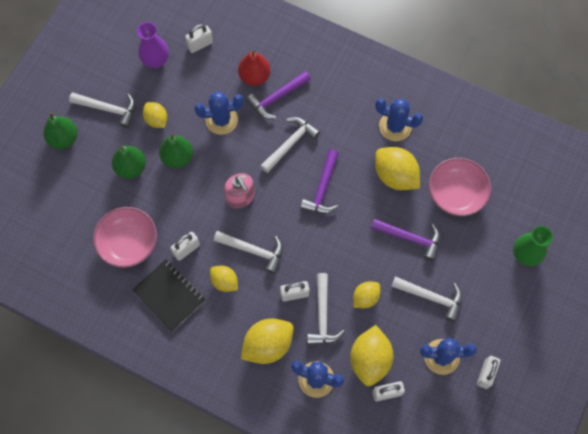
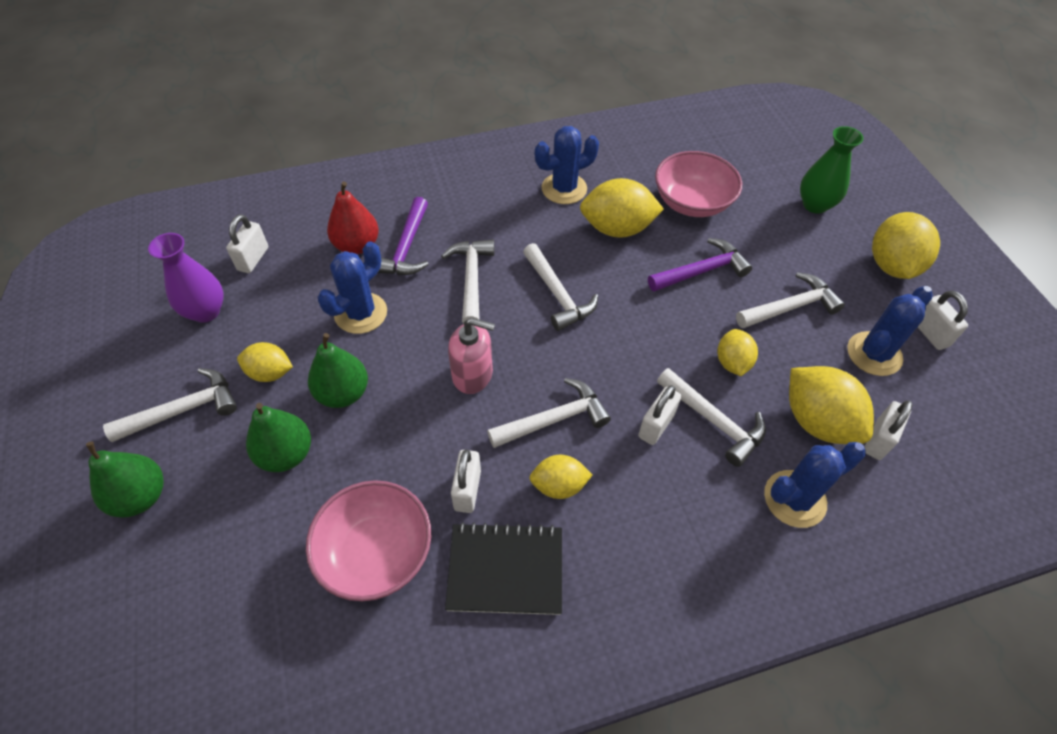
camera: 45 degrees left, 15 degrees down
yellow lemon [241,318,294,364] -> yellow lemon moved to [872,212,940,279]
purple hammer [300,149,339,214] -> white hammer [523,243,598,331]

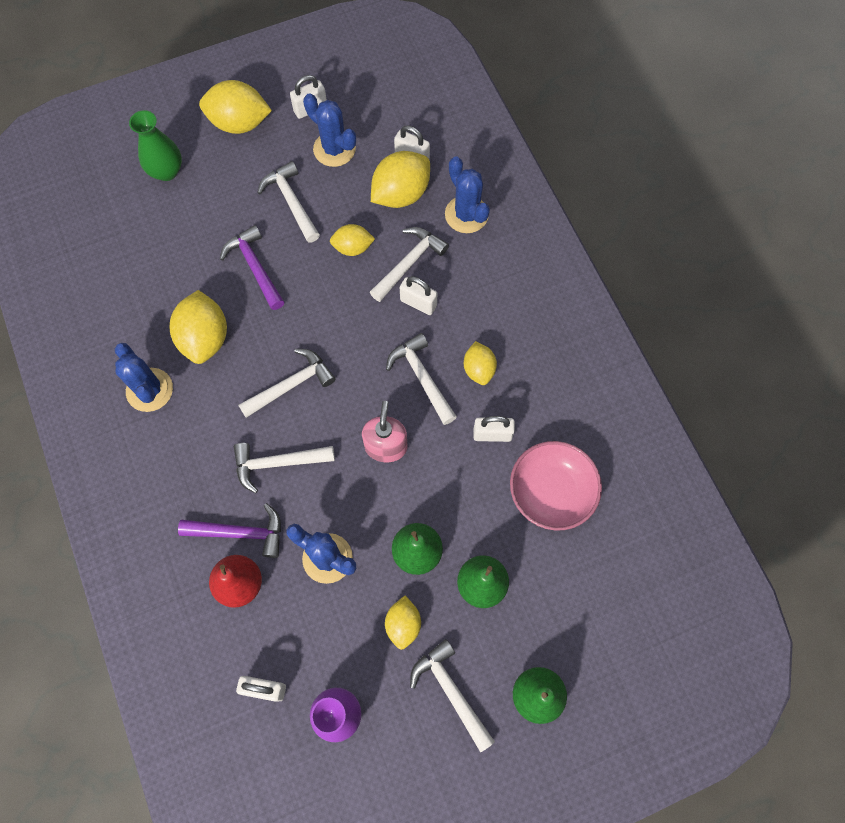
camera: 95 degrees left, 15 degrees up
black notebook [445,522,562,615] -> none
pink bowl [655,151,742,217] -> none

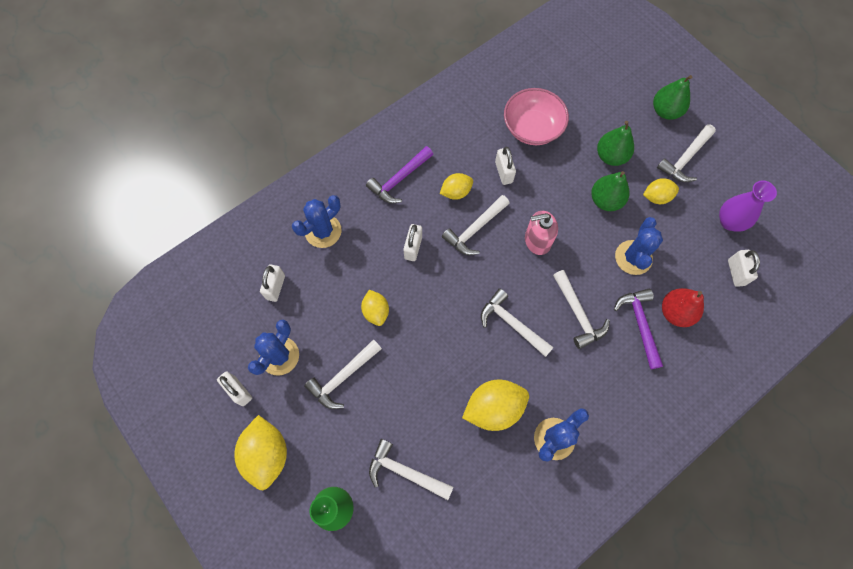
camera: 105 degrees left, 0 degrees up
purple hammer [220,225,284,310] -> purple hammer moved to [366,146,433,203]
white hammer [370,227,449,302] -> white hammer moved to [369,439,453,500]
yellow lemon [371,151,430,208] -> none

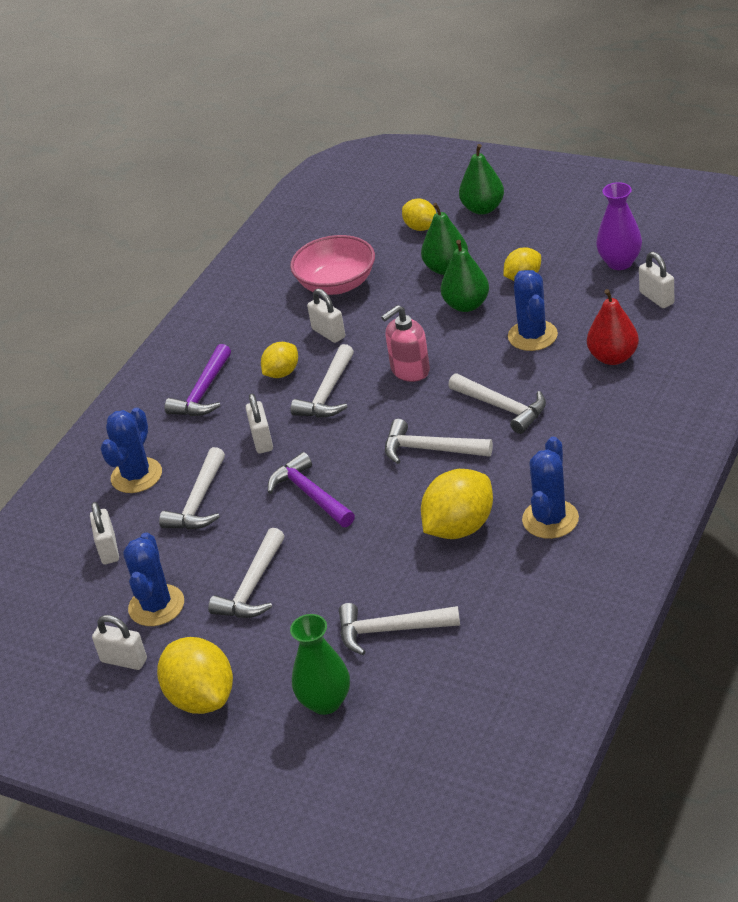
camera: 20 degrees left, 30 degrees down
yellow lemon [361,290,389,326] -> yellow lemon moved to [402,199,436,231]
purple hammer [614,289,663,369] -> purple hammer moved to [268,452,355,527]
white hammer [657,124,716,182] -> white hammer moved to [159,447,225,530]

